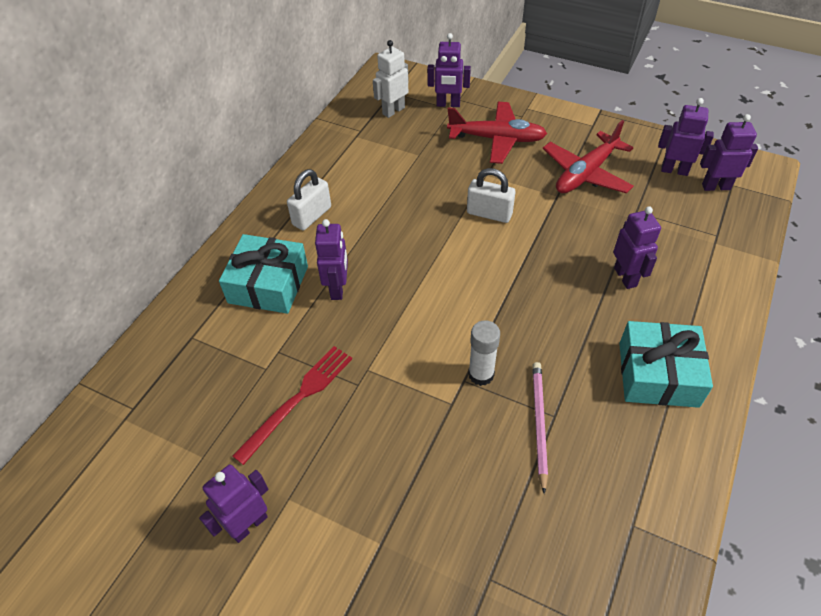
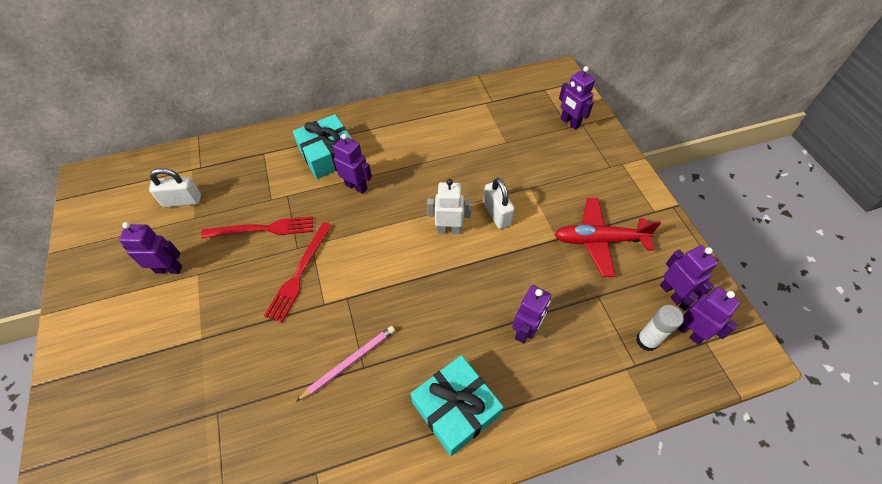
camera: 45 degrees right, 5 degrees up
white padlock [287,169,331,230] -> white padlock moved to [149,168,201,207]
purple robot [315,219,348,300] -> purple robot turned 105 degrees counterclockwise [333,133,372,194]
white robot [373,40,409,118] -> white robot moved to [427,179,472,234]
red plane [447,102,547,164] -> none
white glue stick [468,320,500,386] -> white glue stick moved to [636,305,684,351]
none -> red fork [264,222,332,323]

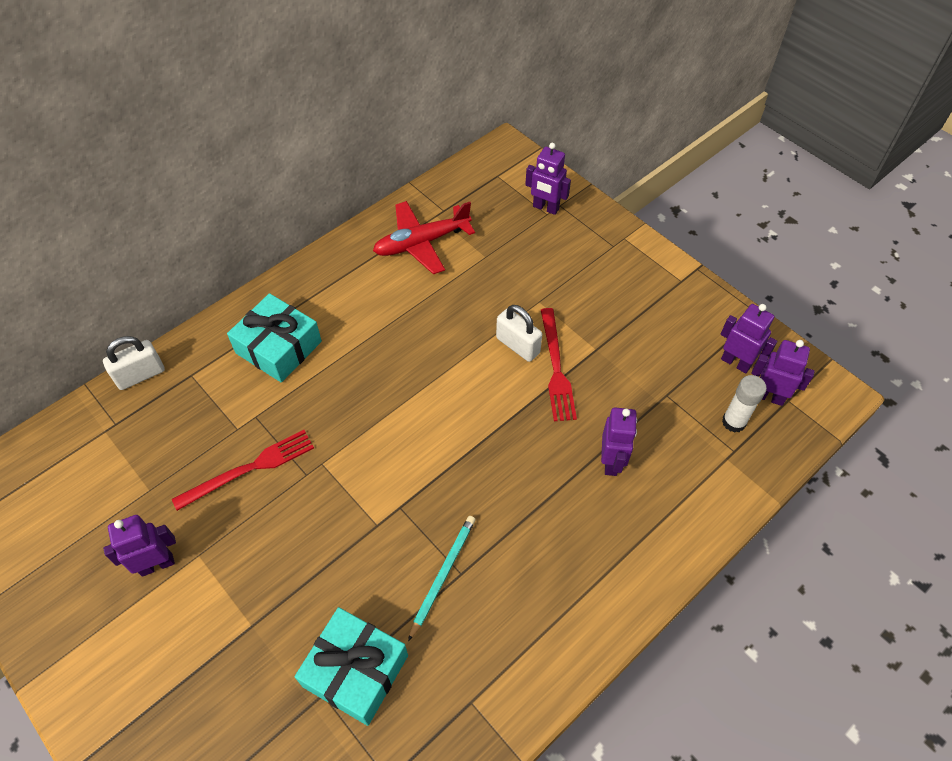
camera: 25 degrees left, 0 degrees up
white padlock [149,168,201,207] -> white padlock moved to [103,336,165,390]
red fork [264,222,332,323] -> red fork moved to [541,308,577,421]
pink pencil [296,326,395,402] -> turquoise pencil [408,516,476,641]
purple robot [333,133,372,194] -> none
turquoise gift [411,355,503,456] -> turquoise gift moved to [295,607,408,726]
white robot [427,179,472,234] -> none
red plane [555,198,661,277] -> red plane moved to [373,201,475,274]

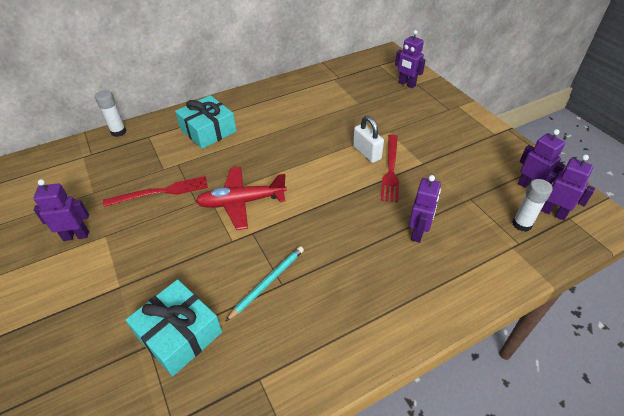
camera: 15 degrees right, 10 degrees down
white padlock [103,336,165,390] -> white glue stick [95,90,126,137]
red plane [373,201,475,274] -> red plane moved to [195,167,287,230]

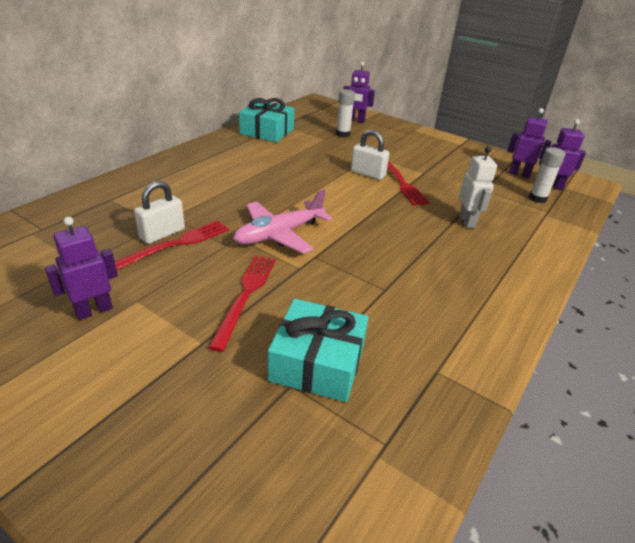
camera: 30 degrees left, 10 degrees down
white glue stick [95,90,126,137] -> white glue stick moved to [336,89,355,137]
turquoise gift [175,95,237,149] -> turquoise gift moved to [239,98,294,143]
red plane [195,167,287,230] -> pink plane [233,190,332,254]
turquoise pencil [225,246,304,322] -> none
purple robot [409,175,441,243] -> white robot [459,146,497,228]
none -> white padlock [134,181,185,244]
none -> red fork [208,255,276,352]

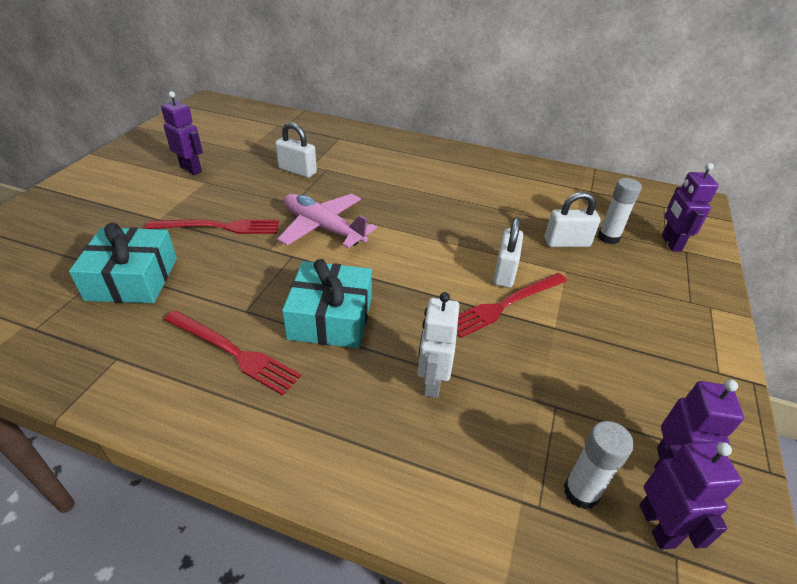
camera: 75 degrees right, 5 degrees up
red fork [115,220,229,270] -> red fork moved to [164,310,301,395]
turquoise gift [239,98,294,143] -> turquoise gift moved to [282,259,372,348]
white robot [459,146,497,228] -> white robot turned 120 degrees clockwise [418,292,459,398]
none -> white padlock [545,192,600,247]

